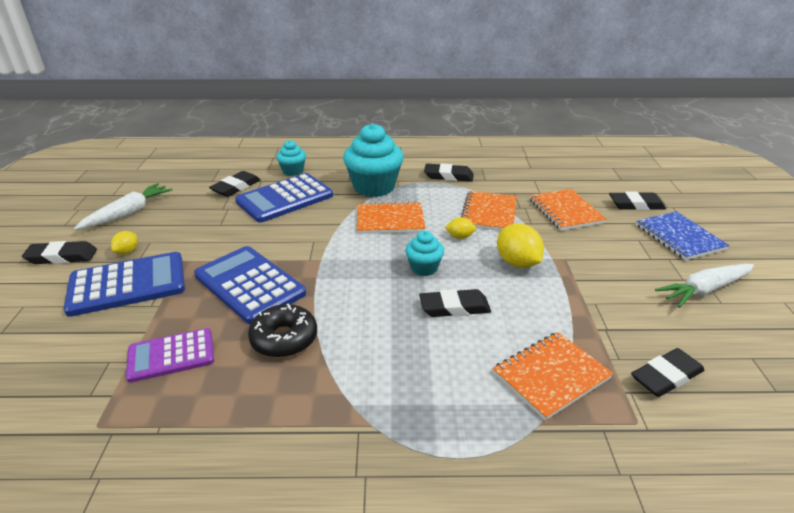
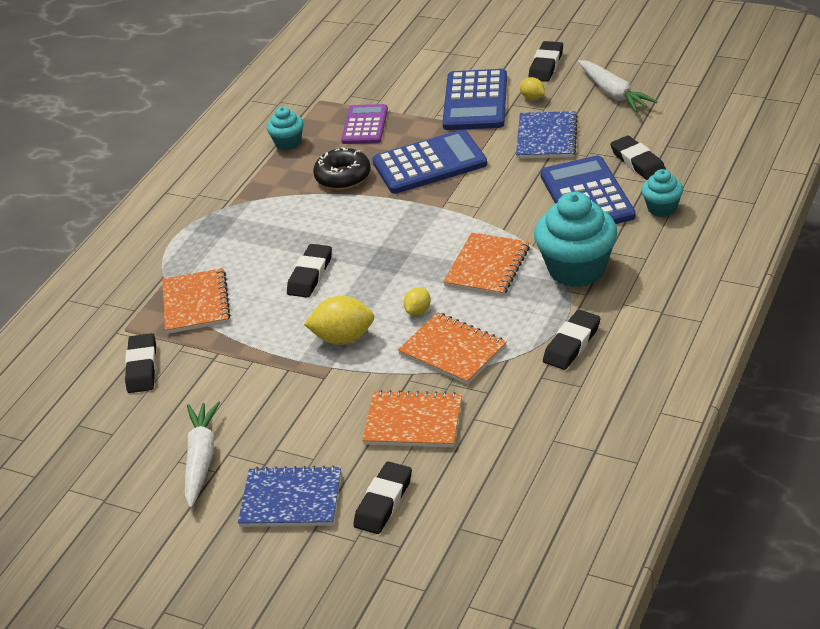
camera: 120 degrees right, 5 degrees up
turquoise cupcake [405,231,444,276] -> turquoise cupcake moved to [267,107,304,151]
none -> blue notebook [516,111,578,159]

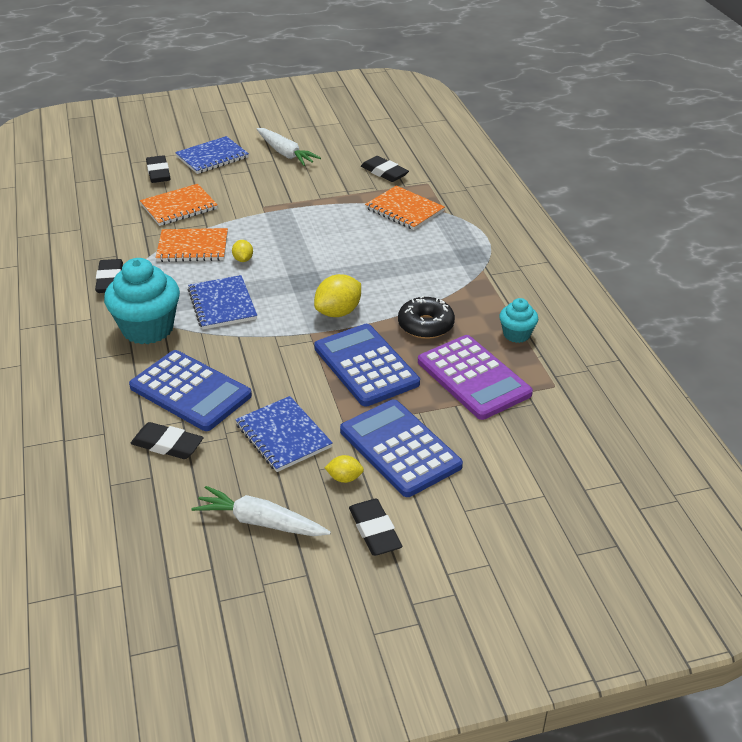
camera: 135 degrees right, 0 degrees up
black eraser [287,244,332,298] -> none
yellow lemon [304,296,374,345] -> yellow lemon moved to [314,274,361,317]
purple calculator [341,104,388,144] -> purple calculator [418,335,533,420], size x1.55
blue calculator [372,130,487,194] -> blue calculator turned 120 degrees clockwise [314,324,420,407]
orange notebook [443,233,530,296] -> blue notebook [188,275,257,330]
turquoise cupcake [641,169,683,217] -> none

